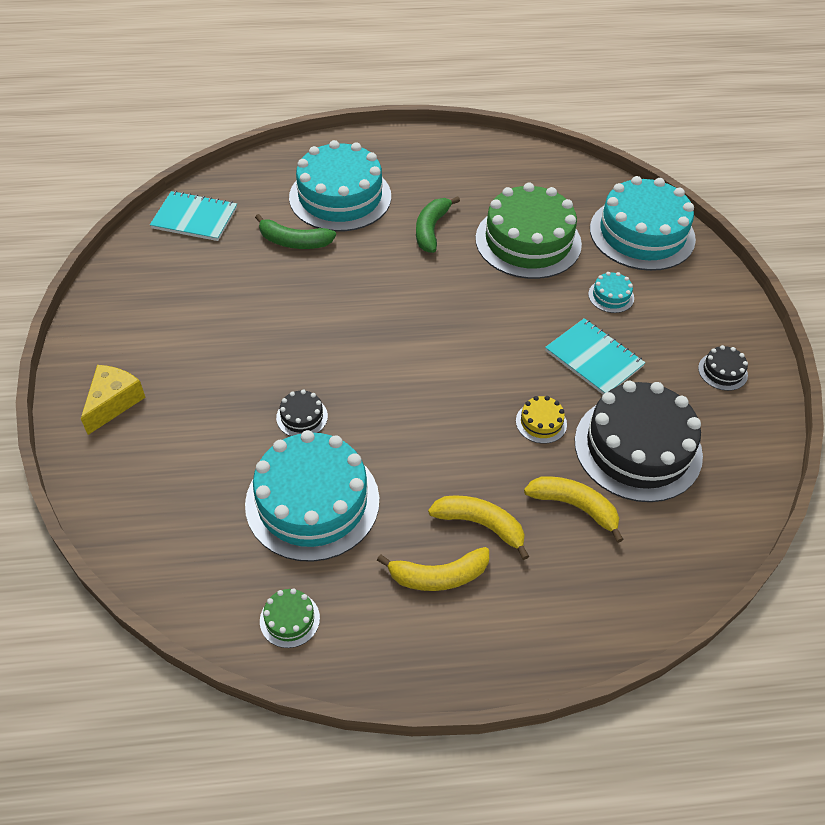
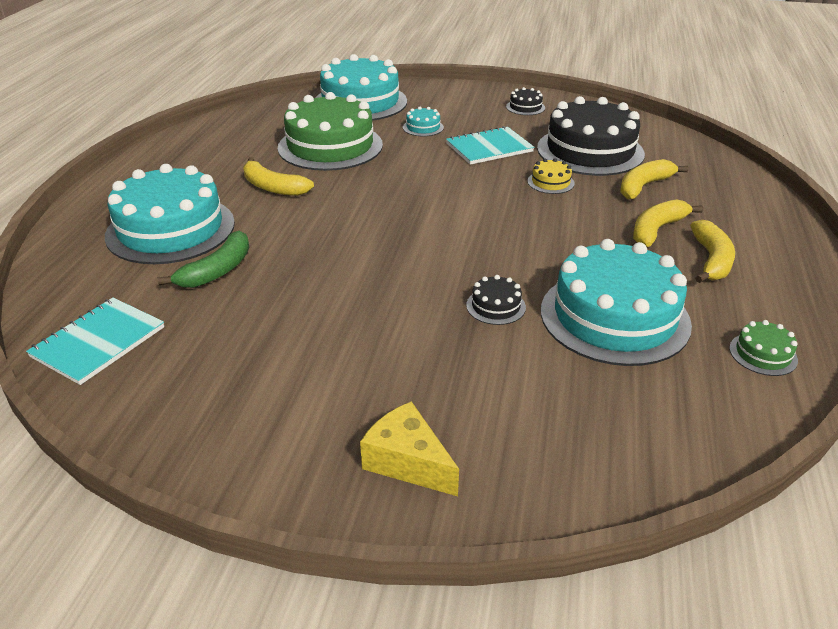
camera: 70 degrees left, 15 degrees down
green banana [416,196,460,253] -> yellow banana [243,157,314,196]

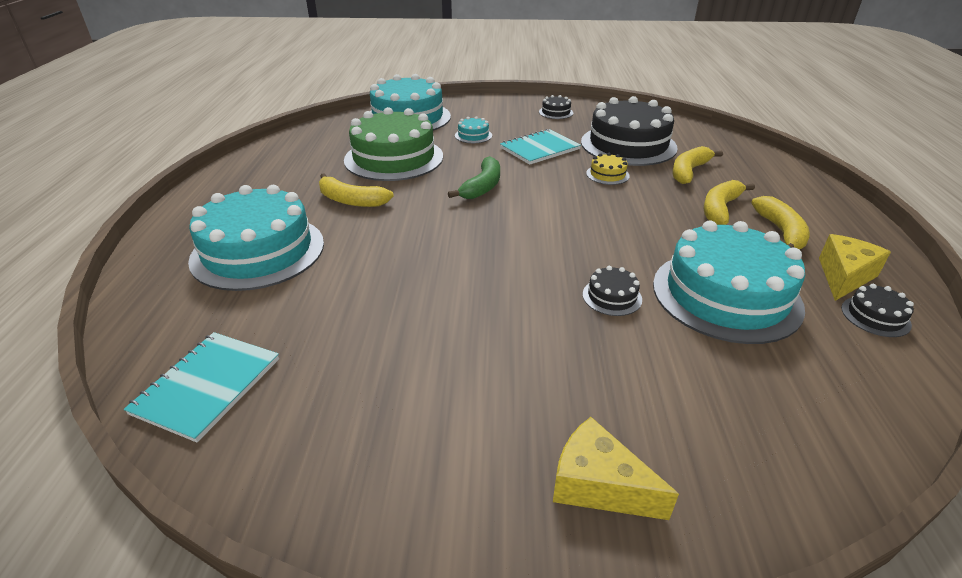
camera: 10 degrees left, 0 degrees up
green banana [157,231,249,288] -> green banana moved to [448,156,500,199]
green cake [729,320,798,376] -> black cake [841,284,914,337]
none -> yellow cheese [819,234,891,301]

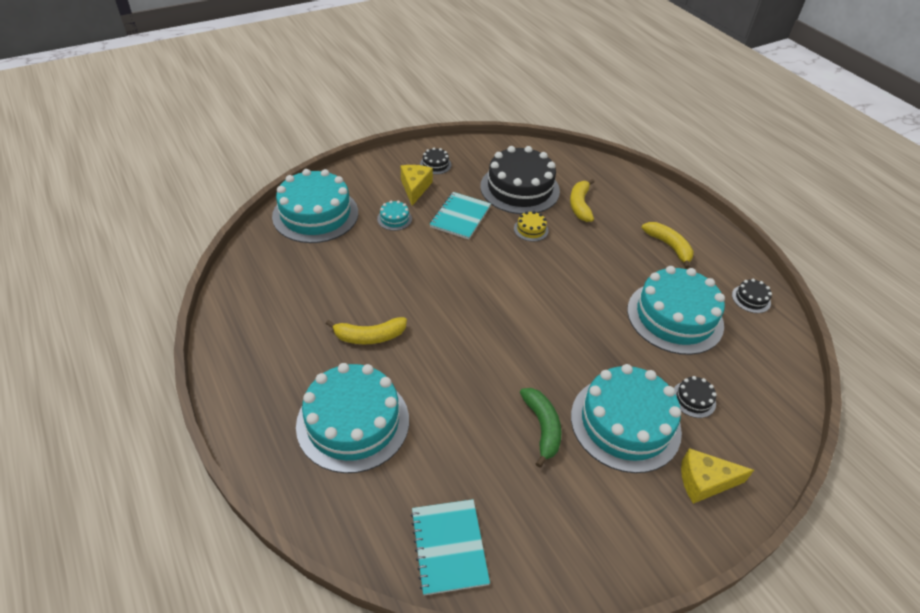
camera: 35 degrees left, 10 degrees up
green cake [344,107,443,181] -> none
green banana [448,156,500,199] -> green banana moved to [520,388,562,468]
black cake [583,266,642,316] -> black cake moved to [674,376,717,418]
yellow banana [704,180,755,225] -> none
yellow cheese [819,234,891,301] -> yellow cheese moved to [401,165,433,206]
none -> turquoise cake [571,364,682,473]

